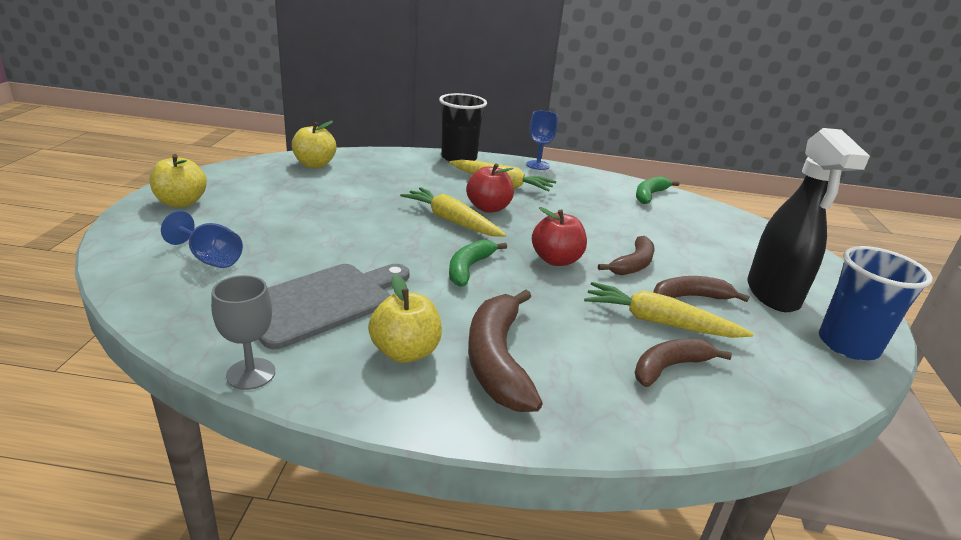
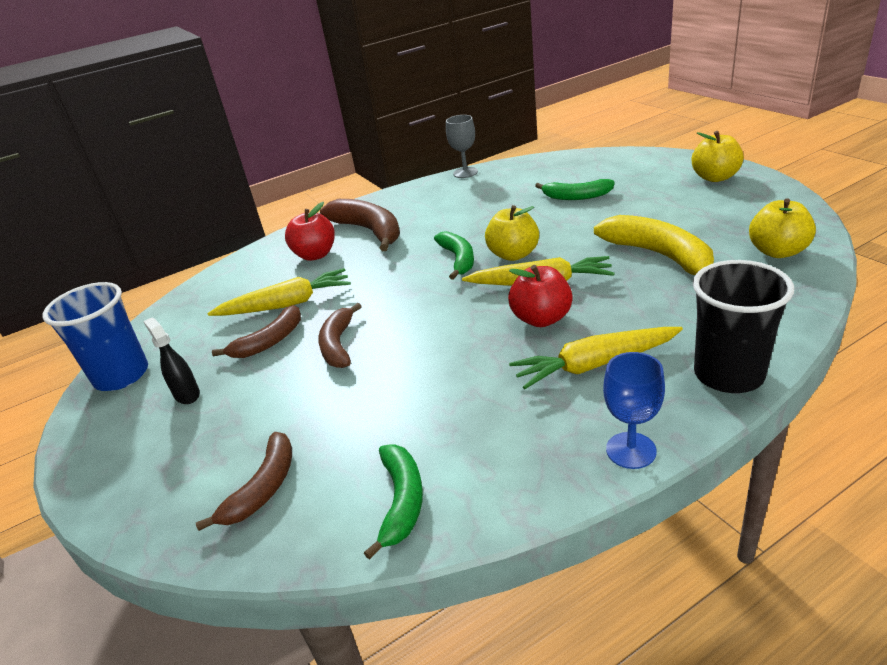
camera: 150 degrees right, 5 degrees up
blue goblet [161,211,243,268] -> none
grey cutting board [258,264,409,349] -> none
yellow apple [368,274,442,363] -> yellow apple moved to [485,205,539,261]
red apple [532,207,587,266] -> red apple moved to [285,202,335,261]
brown banana [635,339,732,387] -> brown banana moved to [196,432,292,531]
black spray bottle [747,128,870,312] -> black spray bottle [143,317,200,404], size x0.45
none -> green banana [535,179,615,200]
none -> yellow banana [594,215,714,275]

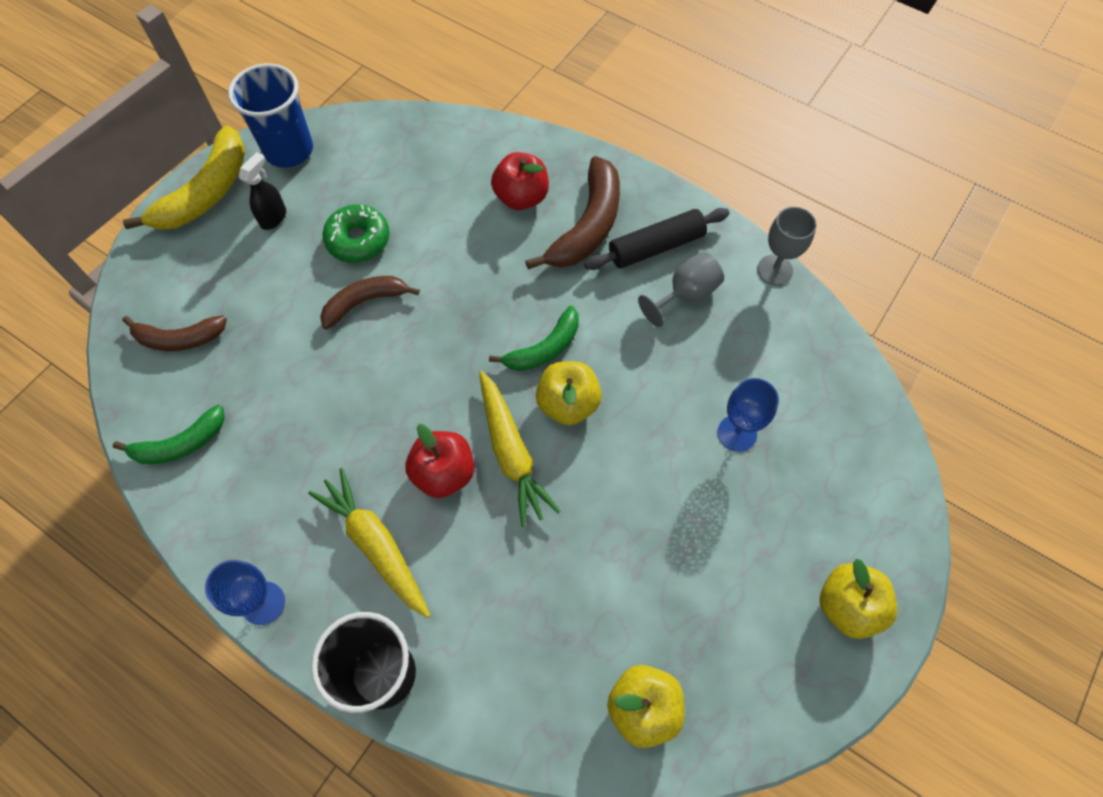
camera: 60 degrees right, 30 degrees up
yellow carrot [207,268,351,316] -> none
brown banana [212,305,301,358] -> green donut [322,204,390,263]
green banana [535,179,615,200] -> blue goblet [718,378,779,452]
yellow banana [594,215,714,275] -> yellow banana moved to [123,126,245,230]
none -> black rolling pin [584,208,730,270]
none -> grey goblet [638,252,724,327]

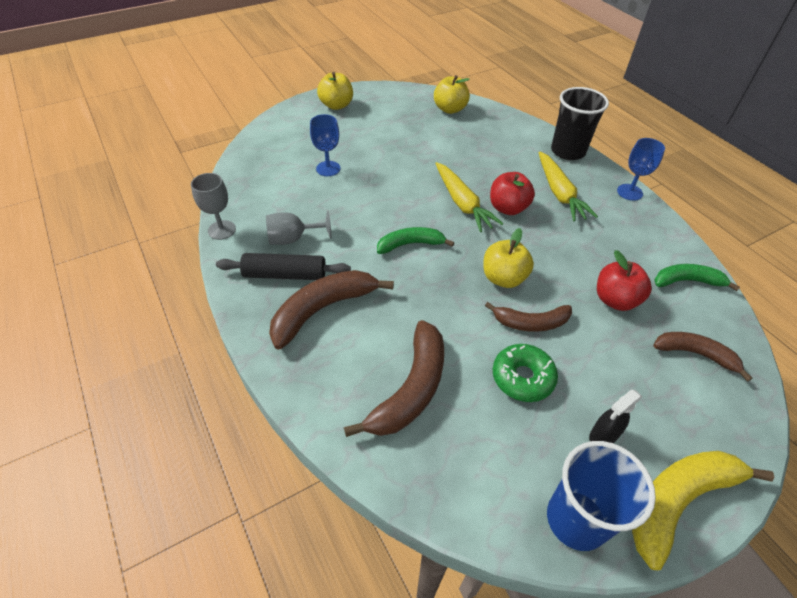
camera: 155 degrees left, 15 degrees down
yellow carrot [479,371,560,527] -> yellow carrot turned 150 degrees clockwise [435,162,503,232]
red apple [491,152,549,210] -> red apple moved to [597,250,652,311]
yellow apple [536,361,602,425] -> yellow apple moved to [483,228,534,288]
none -> brown banana [344,320,444,437]

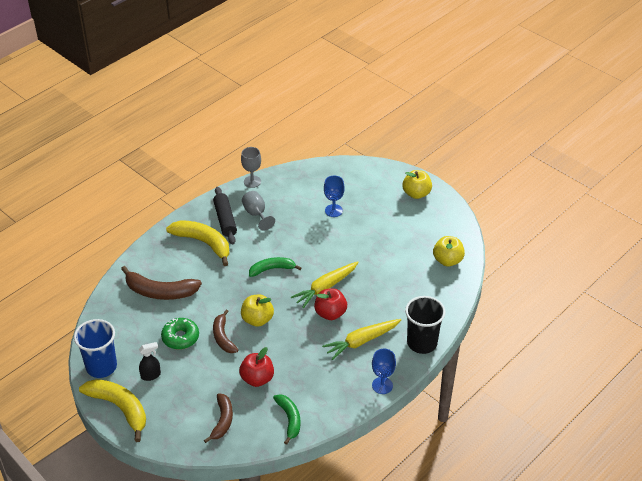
camera: 75 degrees right, 5 degrees down
brown banana [269,270,394,349] -> yellow banana [166,220,230,266]
green banana [377,227,454,254] -> green banana turned 75 degrees counterclockwise [249,257,302,277]
black spray bottle [589,390,643,443] -> black spray bottle turned 120 degrees clockwise [139,342,161,381]

